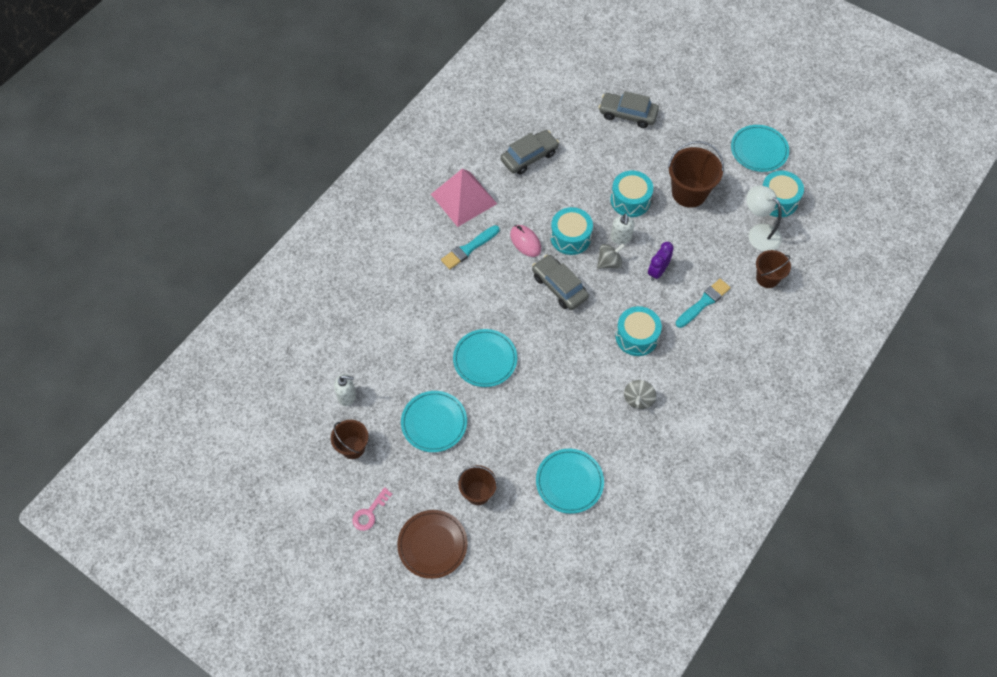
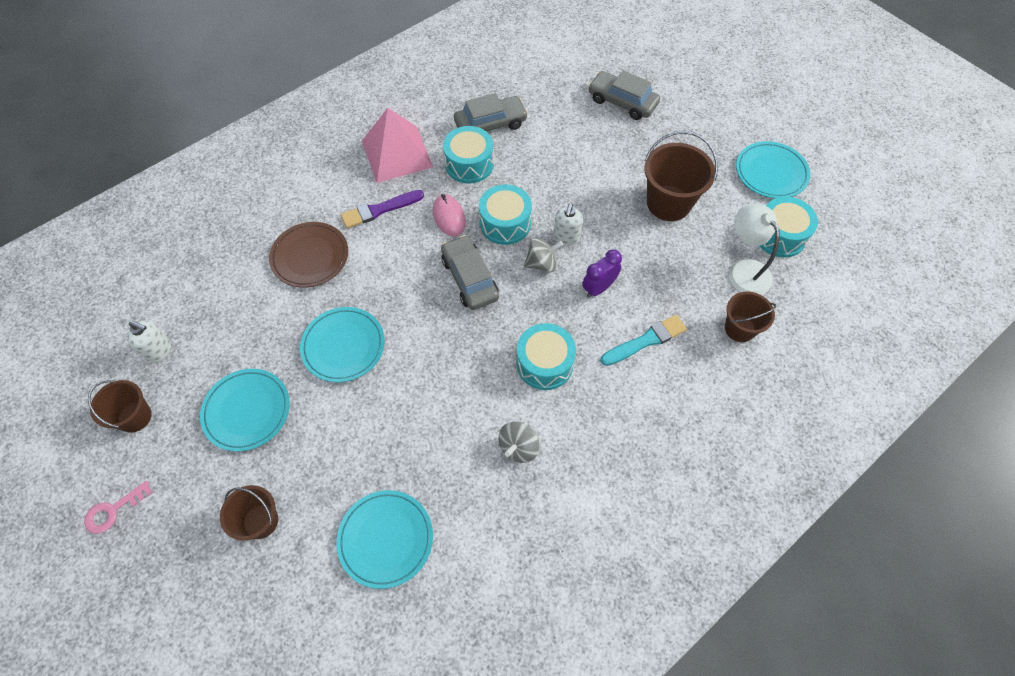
camera: 15 degrees right, 0 degrees up
brown plate [397,510,468,579] -> brown plate moved to [269,222,348,288]
turquoise brush [441,225,499,269] -> purple brush [341,190,424,228]
turquoise drum [610,171,653,217] -> turquoise drum moved to [443,126,494,184]

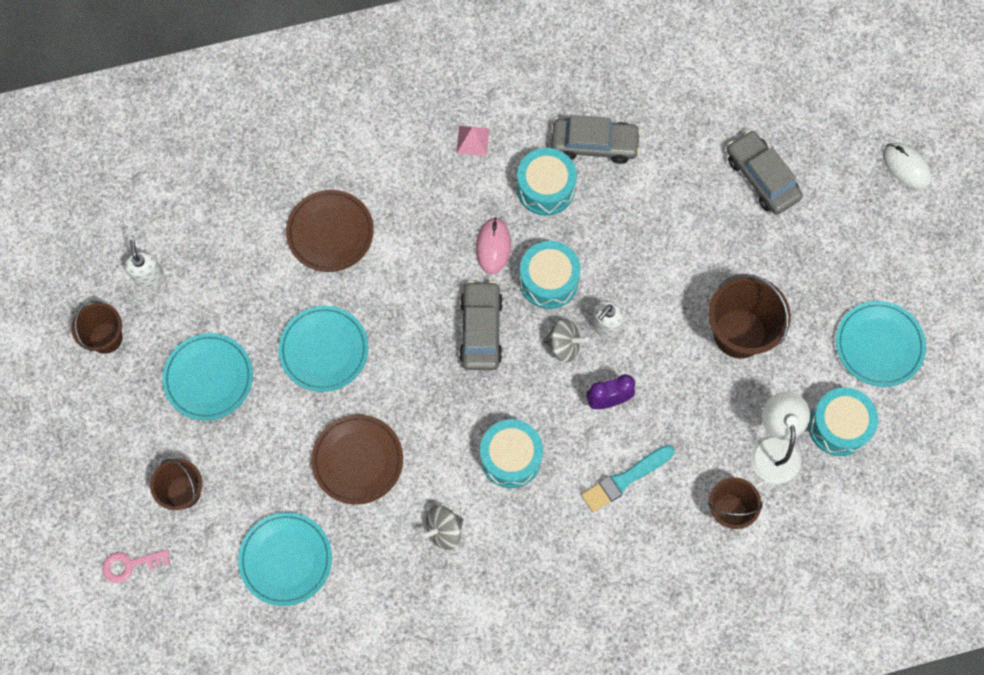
camera: 25 degrees right, 10 degrees up
pink key [84,481,153,534] -> pink key moved to [102,549,170,583]
white soap dispenser [128,320,171,363] -> white soap dispenser turned 150 degrees counterclockwise [125,239,164,288]
purple brush [341,190,424,228] -> none
pink pyramid [362,108,433,183] -> pink pyramid [457,126,489,156], size x0.44
turquoise brush [601,315,687,366] -> turquoise brush turned 150 degrees clockwise [581,445,674,512]
none -> brown plate [311,414,403,505]
none -> white mouse [883,143,932,189]

